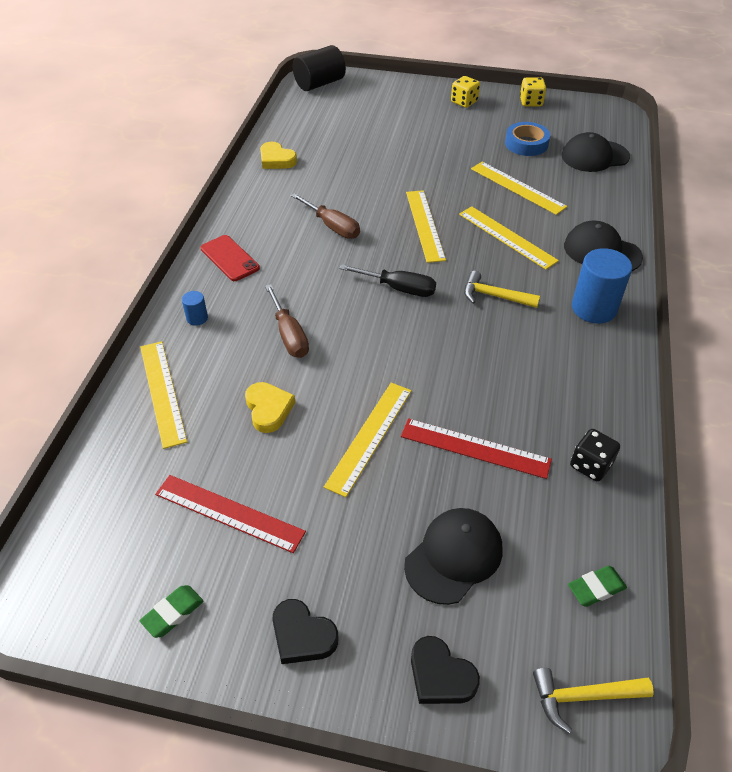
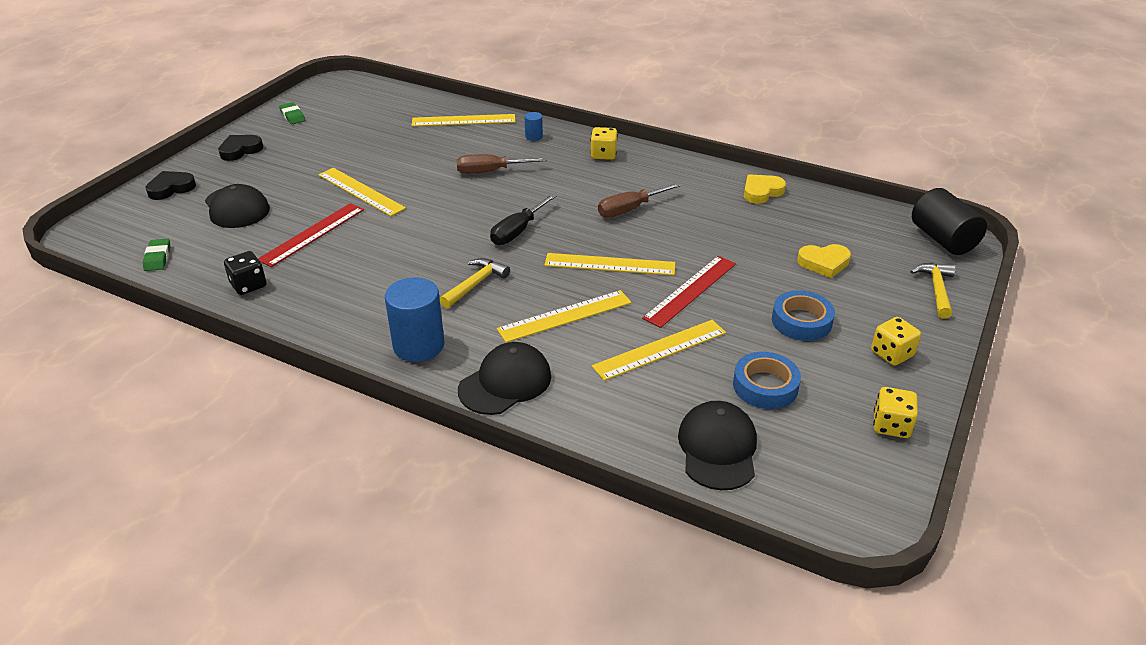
camera: 105 degrees right, 10 degrees down
red ruler [155,475,306,553] -> red ruler moved to [642,256,736,328]
red phone [200,235,260,281] -> yellow dice [590,127,618,160]
yellow heart [245,382,295,433] -> yellow heart moved to [797,244,851,278]
yellow hammer [533,668,654,733] -> yellow hammer moved to [910,263,956,319]
none -> blue tape [772,290,835,341]

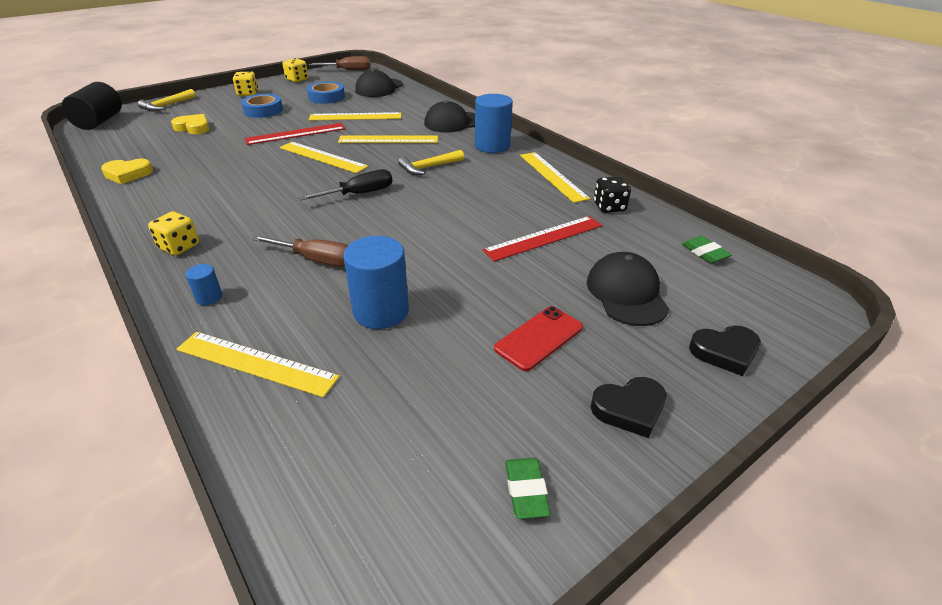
camera: 155 degrees left, 0 degrees up
green eraser [143,239,170,271] -> green eraser turned 45 degrees counterclockwise [682,236,732,263]
yellow ruler [318,168,406,216] -> yellow ruler moved to [520,152,590,203]
brown screwdriver [598,183,681,218] -> brown screwdriver moved to [309,56,370,70]
none -> blue cylinder [343,236,409,329]
none -> red phone [494,306,583,371]

